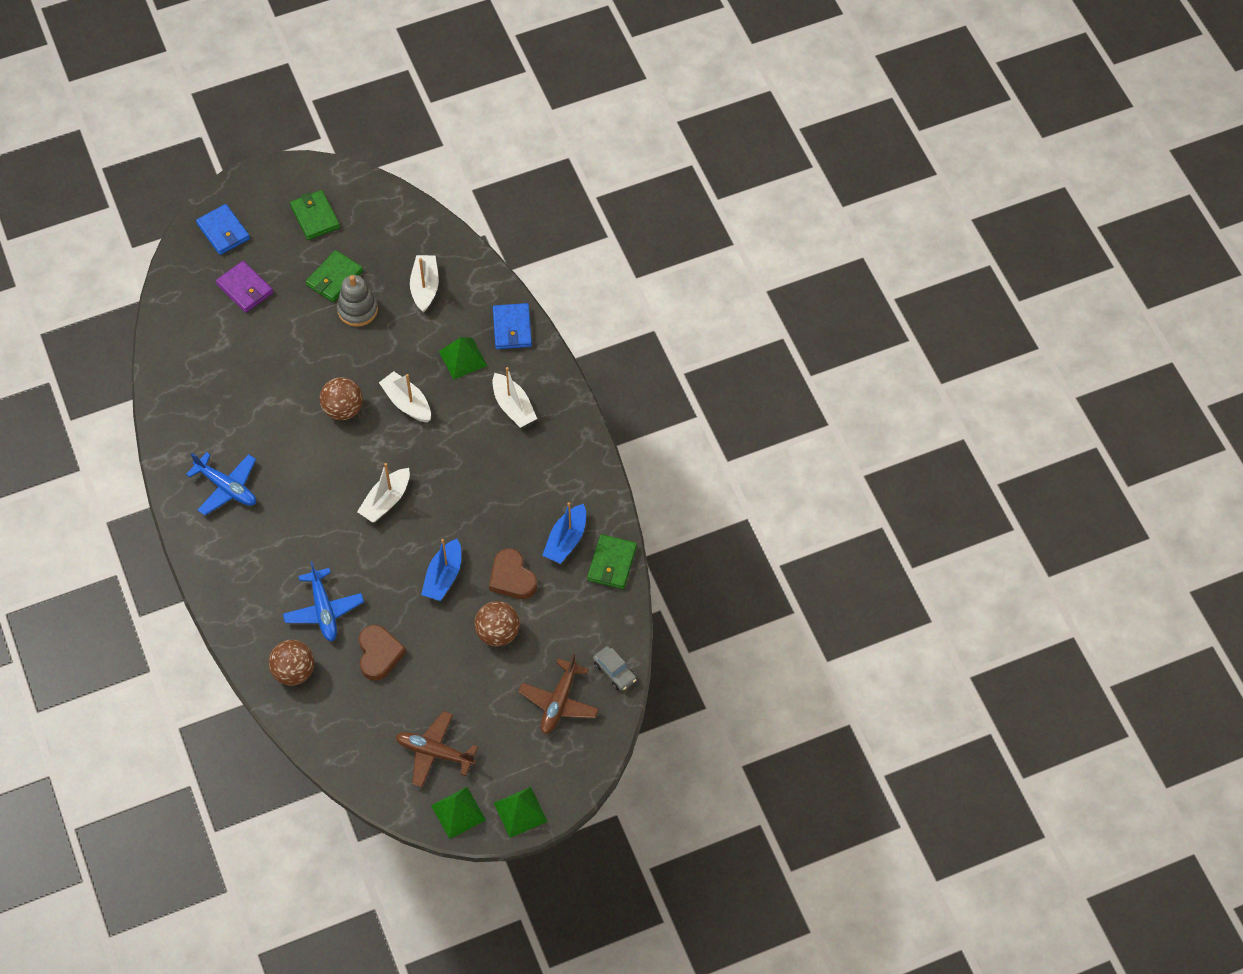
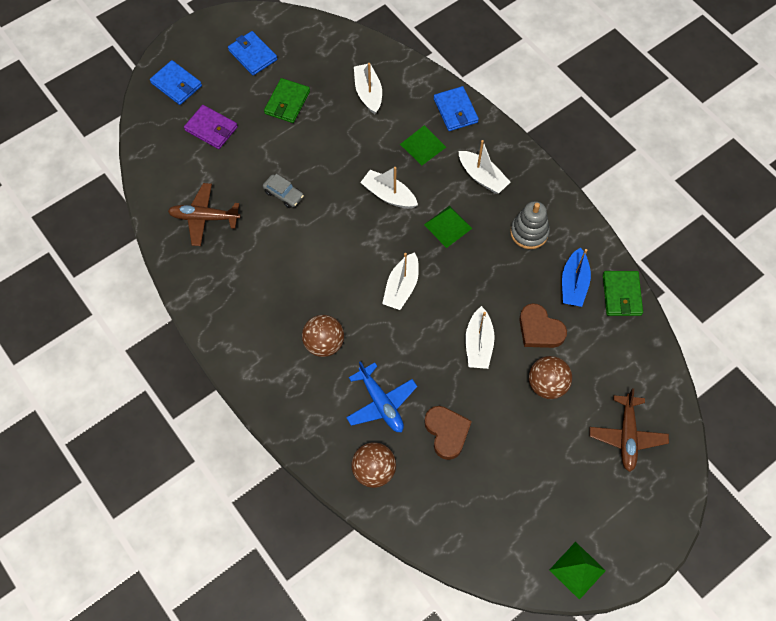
camera: 15 degrees left, 5 degrees up
blue plane [186,452,256,515] -> none
green wallet [290,190,340,240] -> blue wallet [228,31,277,76]
brown ball [320,377,363,420] -> brown ball moved to [302,315,344,357]
grey stacking toy [337,275,378,327] -> grey stacking toy moved to [510,201,550,249]
brown plane [396,711,478,787] -> brown plane moved to [168,183,241,246]
blue boat [421,539,461,601] -> white boat [465,306,495,369]
green pyramid [494,787,547,838] -> green pyramid moved to [424,205,472,248]
grey car [593,646,637,691] -> grey car moved to [263,174,304,208]

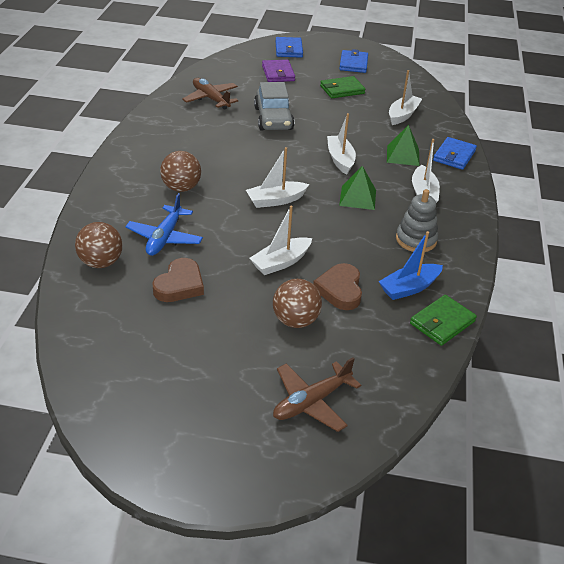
camera: 45 degrees right, 25 degrees down
grey car [263,174,304,208] -> grey car [254,82,294,131], size x1.84
green pyramid [549,542,606,600] -> none

